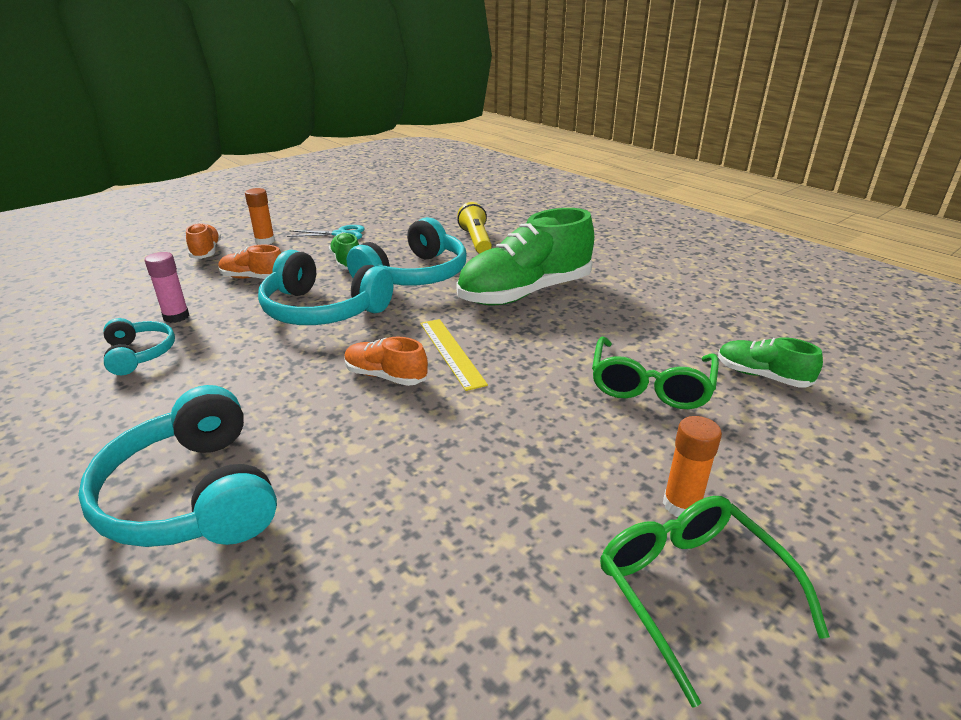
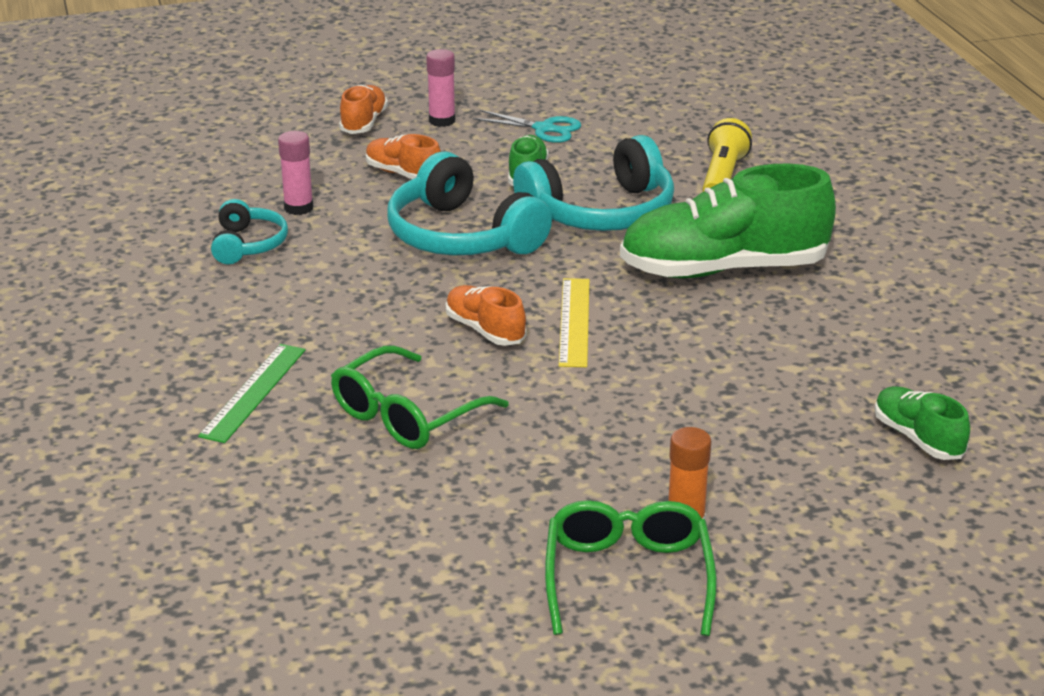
camera: 25 degrees right, 0 degrees up
turquoise headphones [78,385,277,547] -> green ruler [198,344,306,443]
orange glue stick [245,188,275,245] -> pink glue stick [426,49,455,127]
green glasses [592,337,719,409] -> green glasses moved to [331,346,509,449]

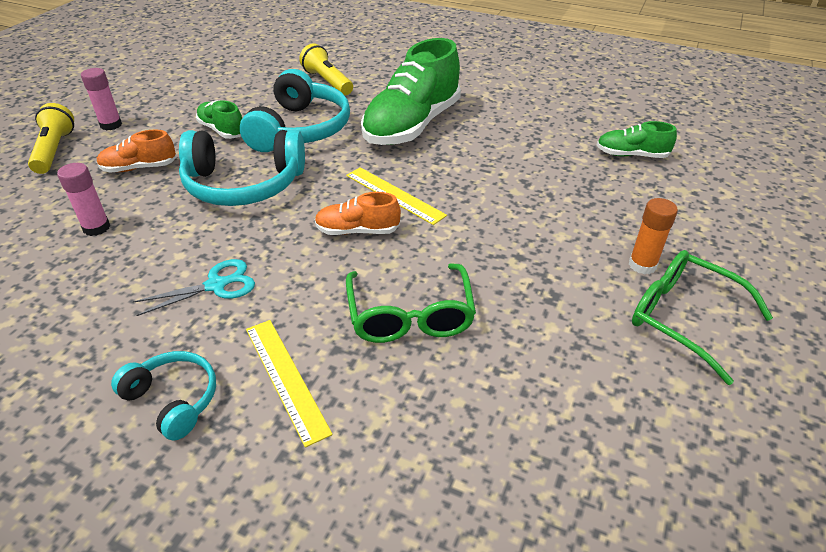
camera: 50 degrees left, 10 degrees up
green ruler [198,344,306,443] -> yellow ruler [246,320,333,448]
turquoise headphones [211,199,288,264] -> turquoise headphones moved to [111,351,216,440]
orange shoe [339,85,388,134] -> yellow flashlight [28,103,74,174]
turquoise scissors [473,110,581,143] -> turquoise scissors moved to [133,259,255,316]

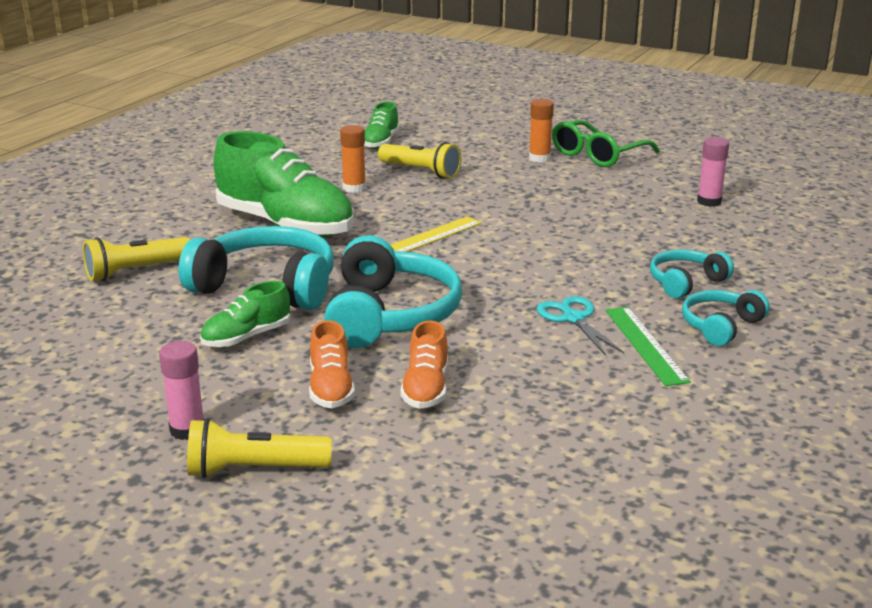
camera: 85 degrees left, 15 degrees down
pink glue stick [57,163,110,236] -> pink glue stick moved to [697,137,729,207]
yellow ruler [246,320,333,448] -> turquoise headphones [650,250,734,298]
orange shoe [315,192,401,235] -> orange shoe moved to [400,320,448,409]
green glasses [346,263,476,343] -> none
none -> orange glue stick [340,125,366,193]
none -> yellow flashlight [378,142,461,179]
none -> green ruler [605,307,691,386]

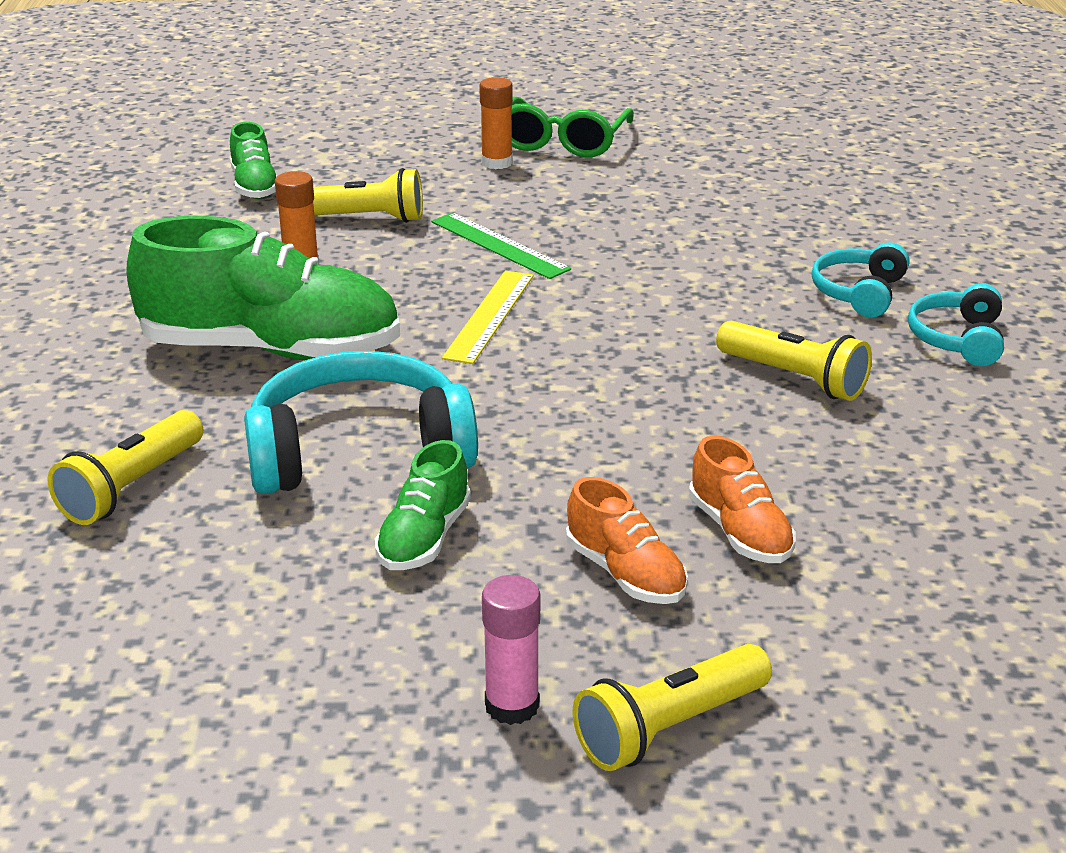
camera: 30 degrees left, 5 degrees up
turquoise headphones [324,235,462,348] -> none
turquoise scissors [537,296,624,356] -> yellow flashlight [716,321,872,401]
green ruler [605,307,691,386] -> green ruler moved to [431,212,571,279]
pink glue stick [697,137,729,207] -> none

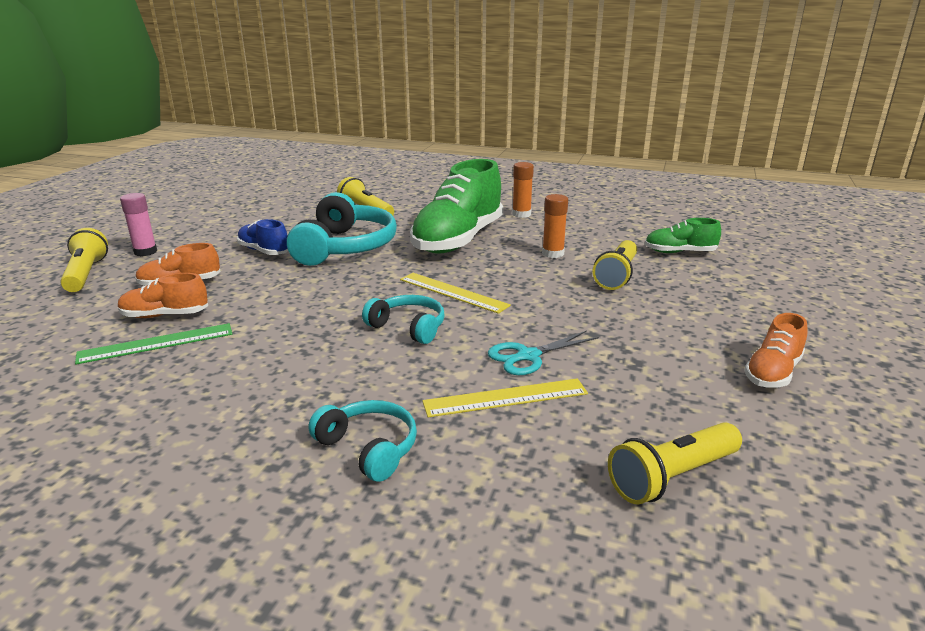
camera: 110 degrees right, 5 degrees down
green shoe [375,440,471,570] -> blue shoe [237,219,288,255]
green ruler [431,212,571,279] -> green ruler moved to [75,323,232,364]
orange glue stick [479,77,513,169] -> orange glue stick moved to [512,162,534,218]
green glasses [512,97,634,157] -> orange shoe [744,313,807,388]
yellow flashlight [716,321,872,401] -> yellow flashlight moved to [608,422,742,505]
turquoise headphones [908,283,1004,366] -> turquoise headphones moved to [362,295,445,344]
none -> yellow ruler [422,378,588,417]
none -> turquoise scissors [488,330,599,375]

